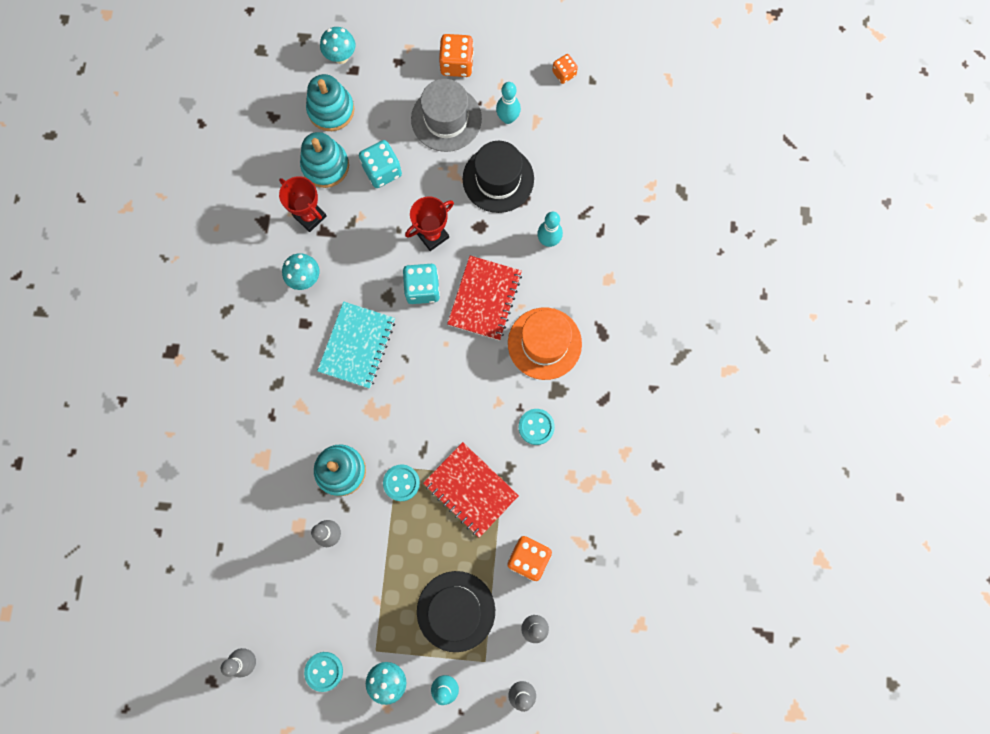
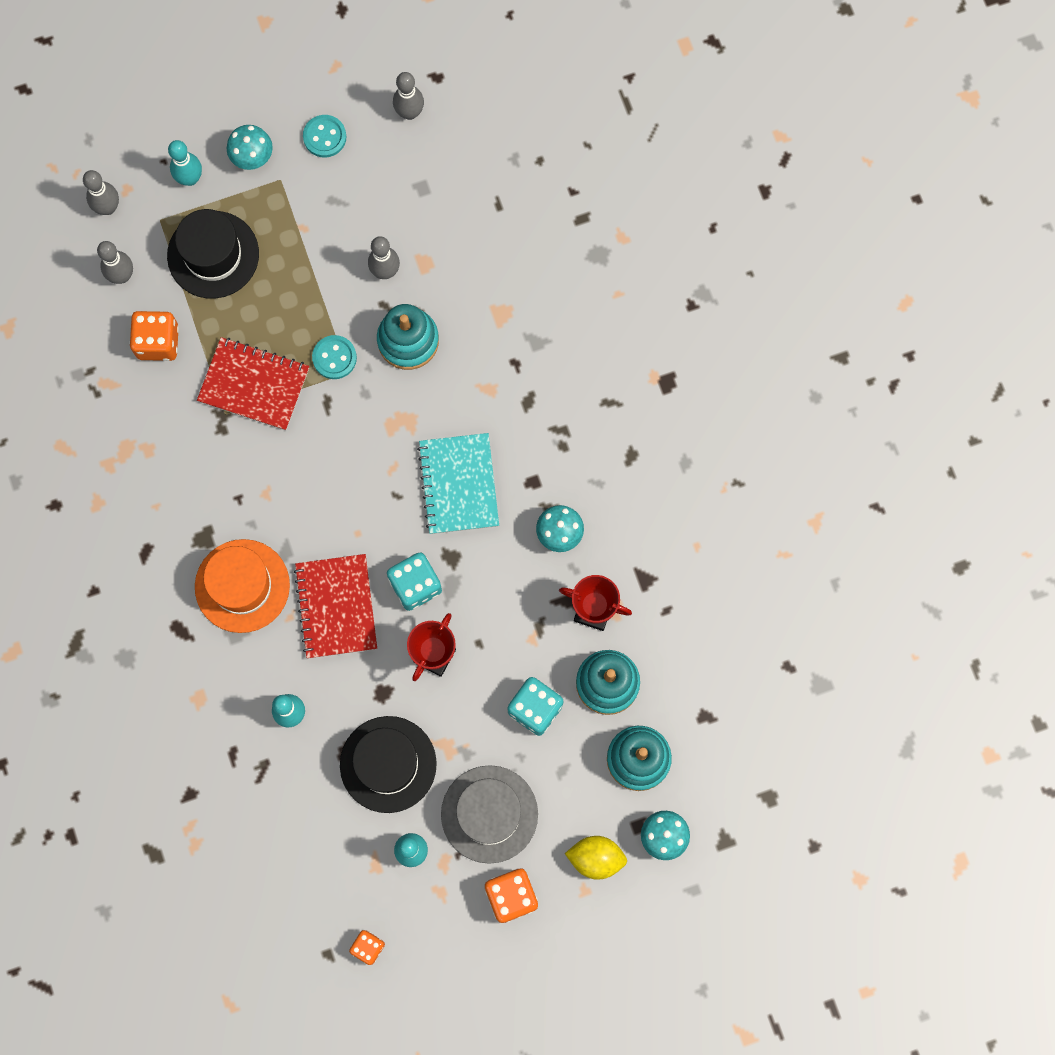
camera: 155 degrees right, 0 degrees up
turquoise button [519,409,555,445] -> none
none -> yellow lemon [565,836,627,880]

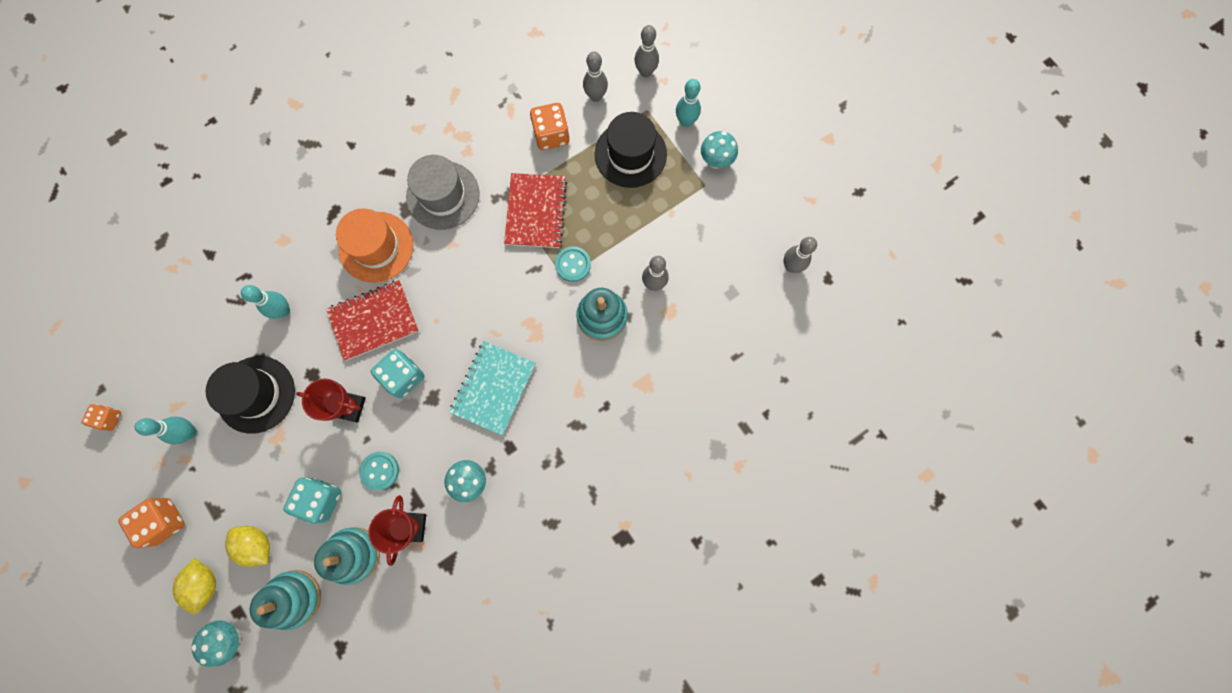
camera: 75 degrees right, 0 degrees up
turquoise button [303,115,346,158] -> turquoise button moved to [359,452,399,490]
turquoise notebook [417,433,499,534] -> turquoise notebook turned 45 degrees counterclockwise [449,341,536,436]
grey hat [441,765,538,864] -> grey hat moved to [406,155,480,230]
none -> yellow lemon [225,526,270,567]

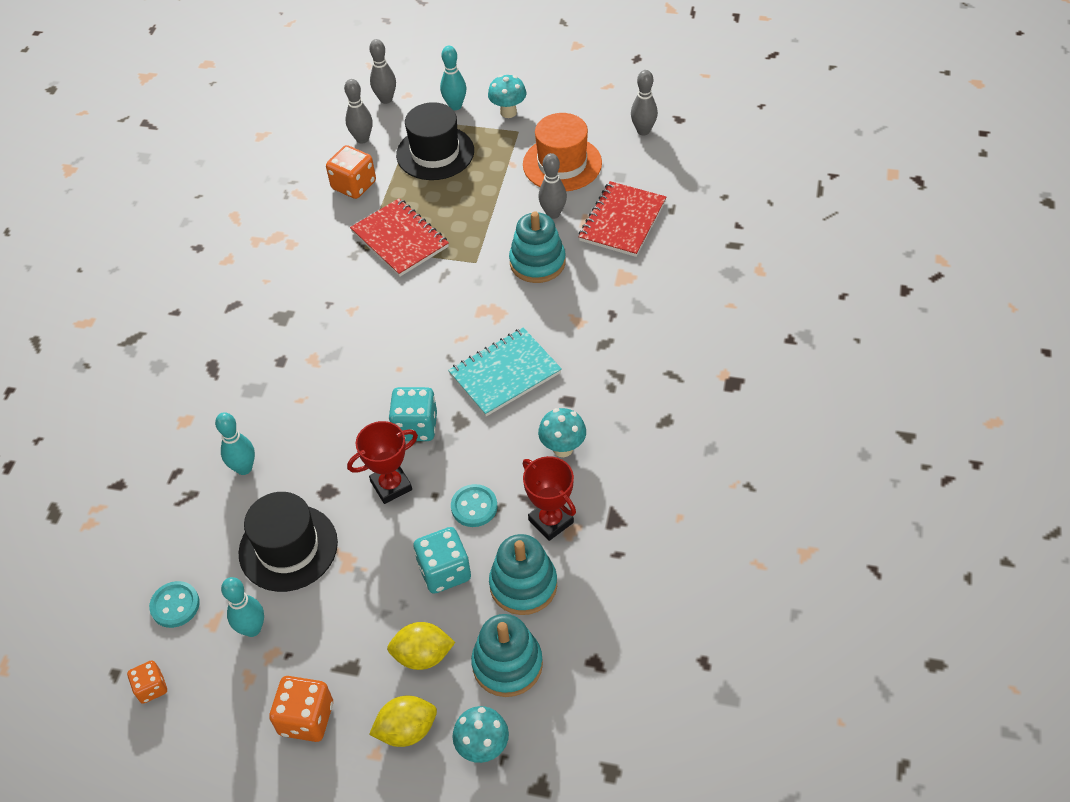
camera: 40 degrees left, 25 degrees down
yellow lemon [173,558,216,614] -> yellow lemon turned 60 degrees counterclockwise [369,696,437,747]
red notebook [326,280,419,361] -> red notebook moved to [578,181,666,257]
orange hat [336,208,413,283] -> orange hat moved to [523,113,602,191]
grey hat [406,155,480,230] -> none
turquoise notebook [449,341,536,436] -> turquoise notebook turned 75 degrees clockwise [448,327,562,416]
turquoise button [555,246,591,282] -> turquoise button moved to [149,581,200,628]

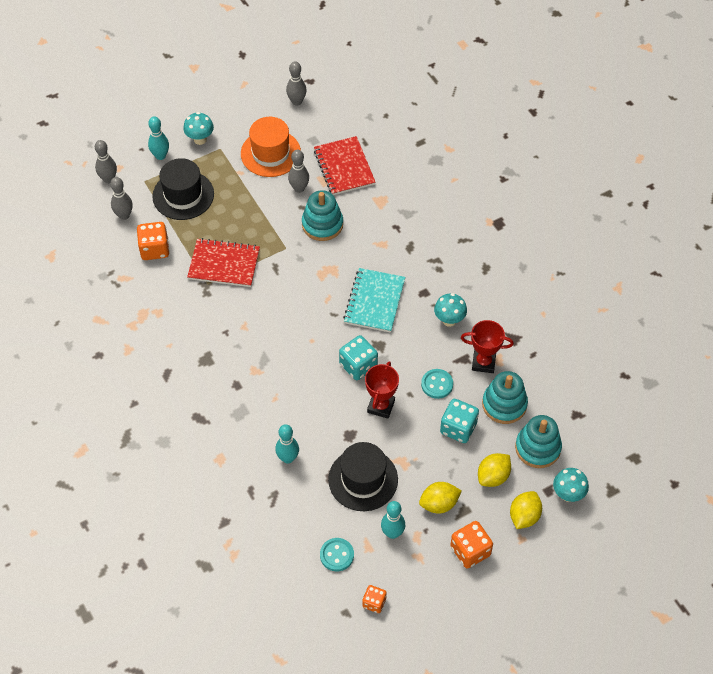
camera: 45 degrees left, 5 degrees up
none -> yellow lemon [419,482,462,514]

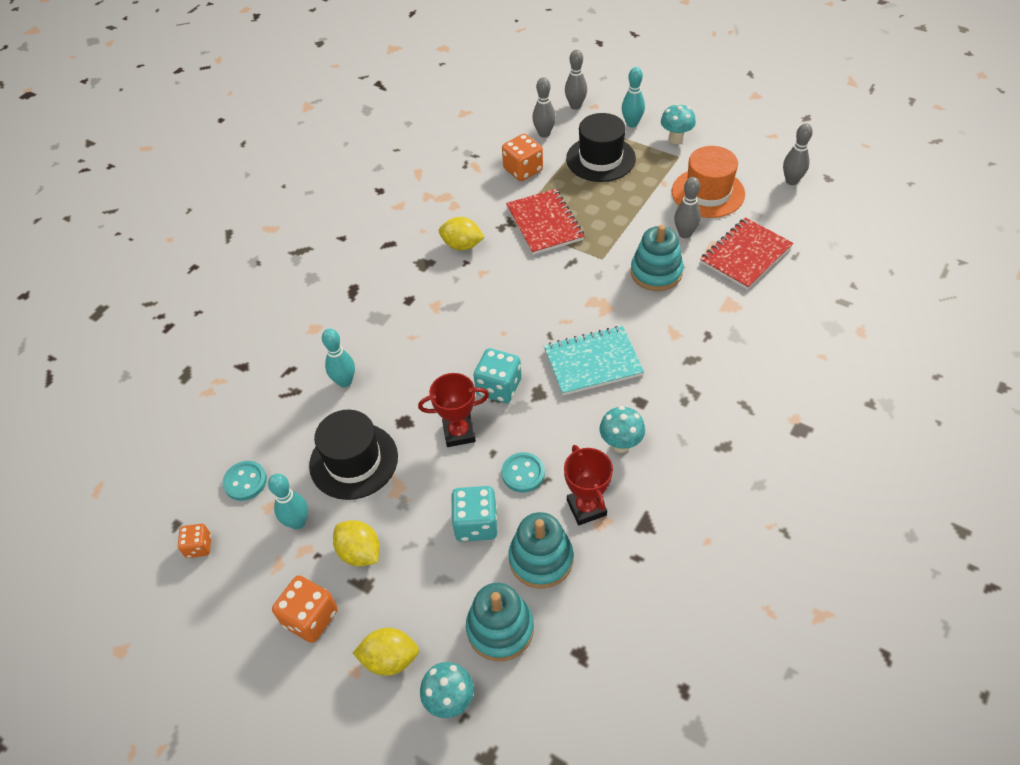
camera: 65 degrees right, 5 degrees down
yellow lemon [478,453,511,487] -> yellow lemon moved to [439,217,485,250]

